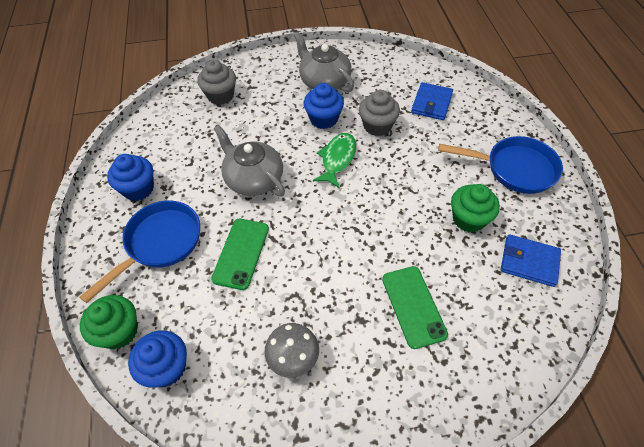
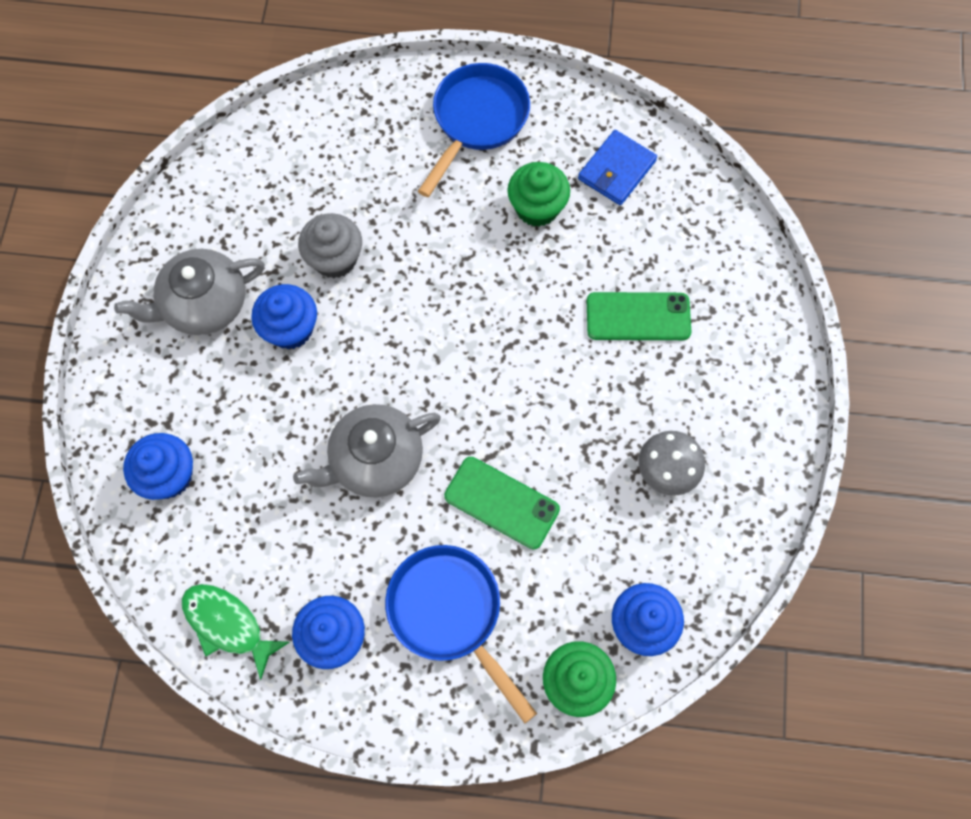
camera: 75 degrees left, 15 degrees up
grey cupcake [197,60,236,105] -> blue cupcake [123,433,193,500]
green fish [313,133,356,188] -> green fish moved to [182,584,290,680]
blue wallet [411,82,453,120] -> none

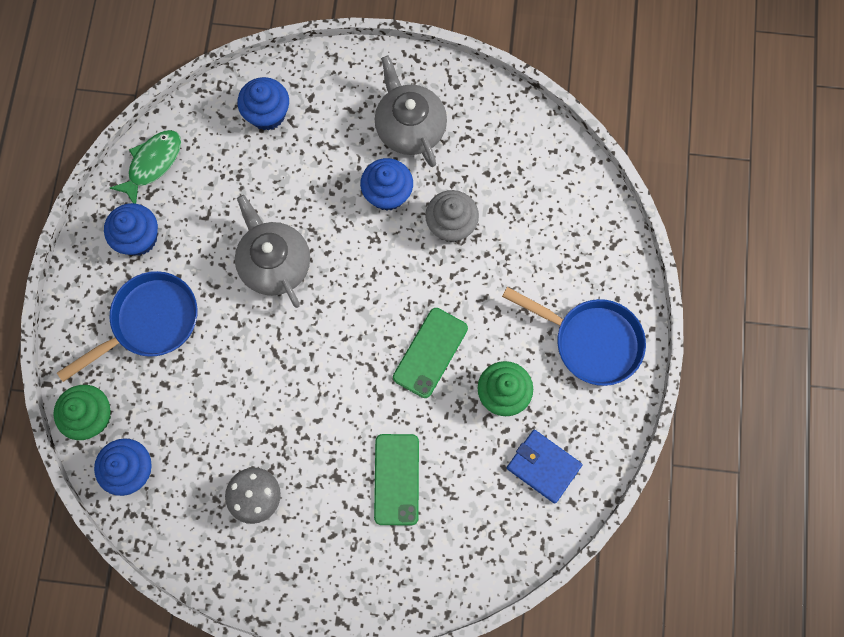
camera: 90 degrees right, 5 degrees up
green phone [444,457,560,549] -> green phone moved to [393,308,468,398]

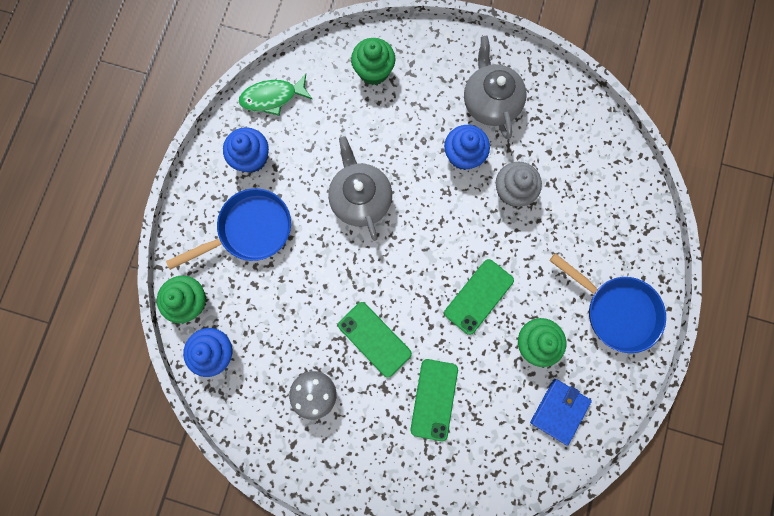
camera: 10 degrees right, 5 degrees up
green fish [110,130,181,204] -> green fish turned 150 degrees counterclockwise [239,74,313,116]
blue cupcake [238,77,289,131] -> green cupcake [351,38,396,85]
blue wallet [507,430,582,504] -> blue wallet turned 75 degrees clockwise [530,379,592,446]
none -> green phone [338,302,412,378]

